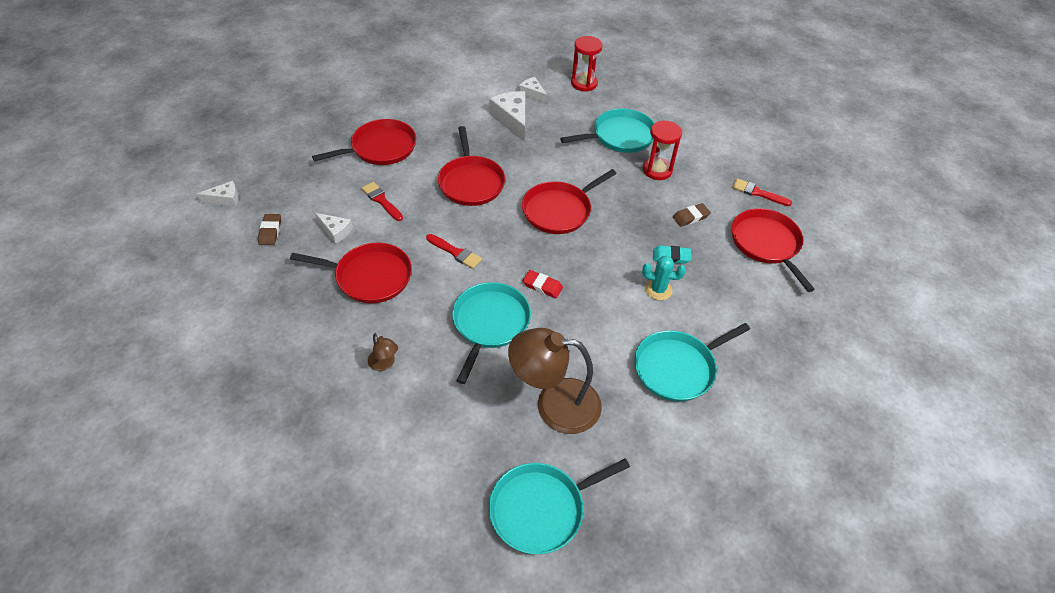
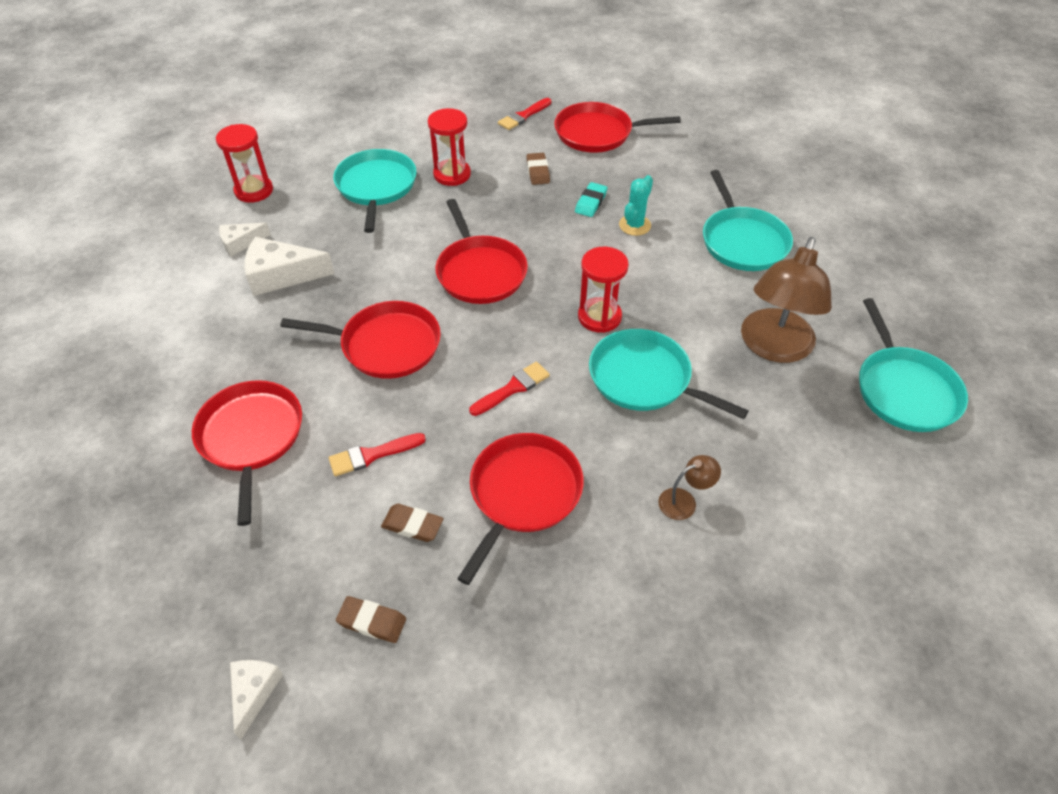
camera: 70 degrees left, 0 degrees up
white cheese [315,213,353,244] -> brown eraser [381,504,443,542]
red eraser [523,270,563,298] -> red hourglass [578,247,629,333]

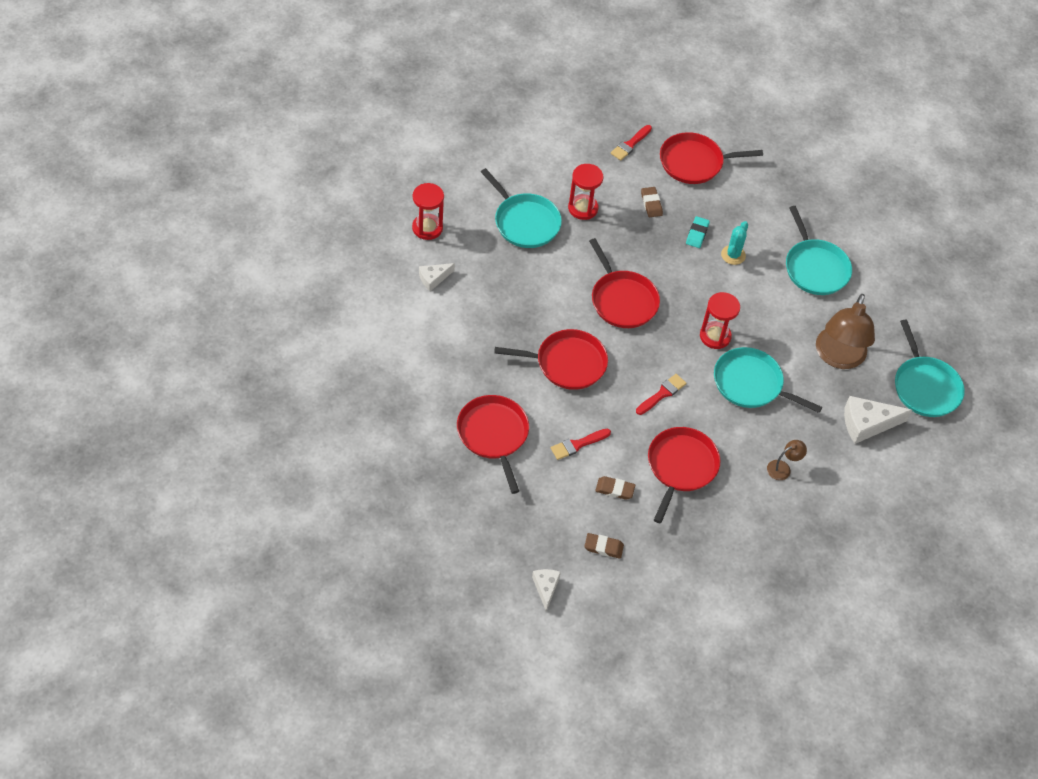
camera: 10 degrees left, 5 degrees up
white cheese [244,237,334,296] -> white cheese moved to [844,396,912,444]
turquoise pan [333,149,417,233] -> turquoise pan turned 150 degrees clockwise [481,168,562,248]

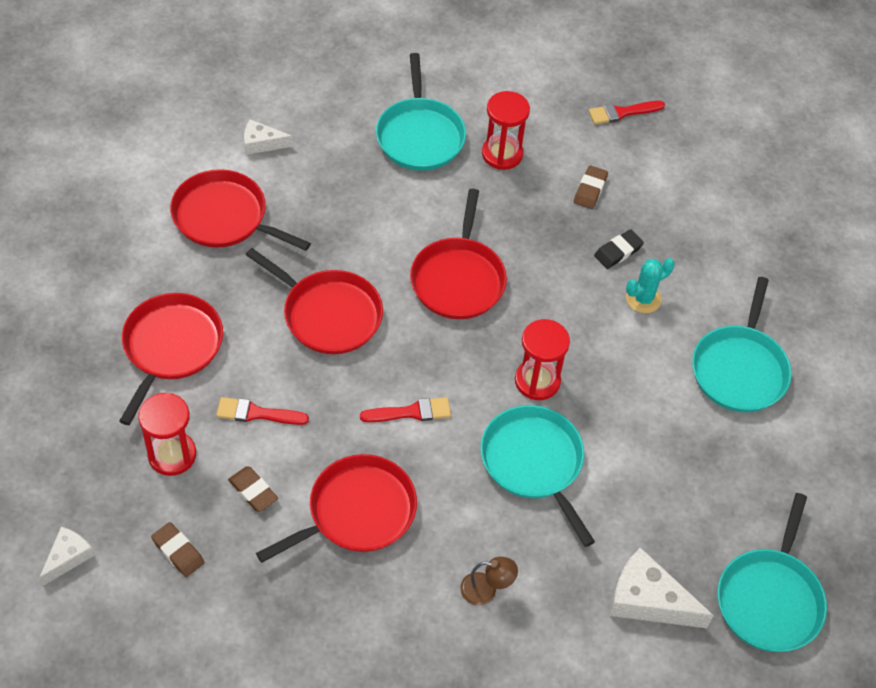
camera: 35 degrees right, 0 degrees up
red hourglass [412,183,444,240] -> red hourglass moved to [138,393,196,476]
red pan [660,132,763,184] -> red pan moved to [170,169,311,251]
turquoise eraser [686,216,710,248] -> black eraser [594,230,644,269]
brown lamp [816,294,875,369] -> none

